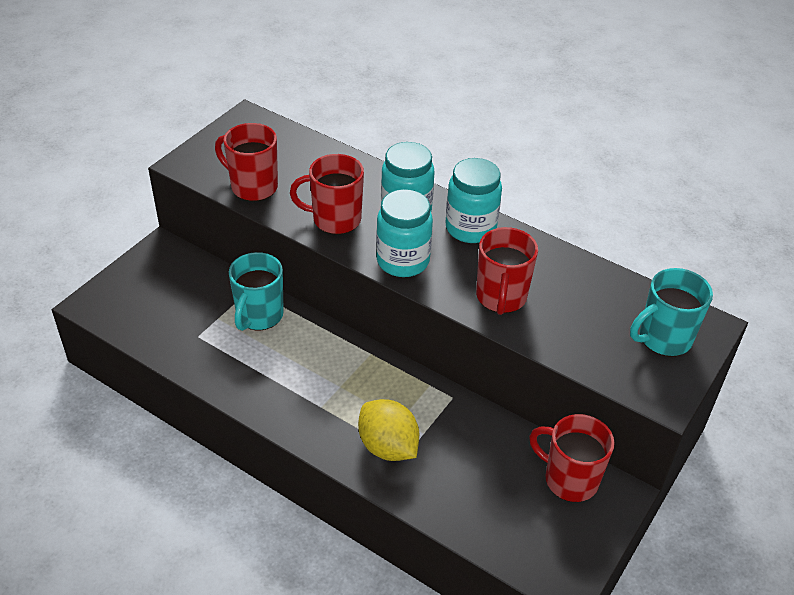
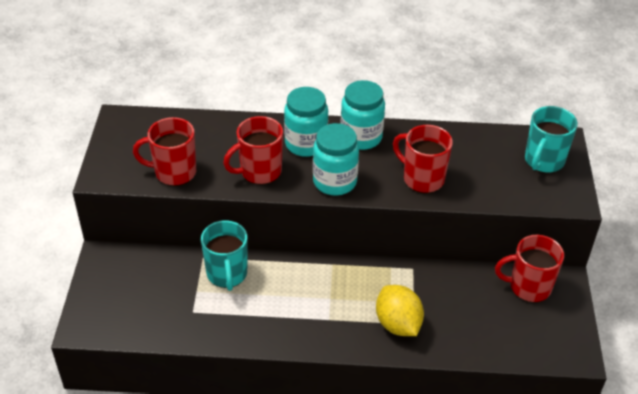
camera: 30 degrees left, 0 degrees up
yellow lemon [358,399,419,461] -> yellow lemon turned 45 degrees clockwise [376,285,424,336]
red mug [476,227,538,315] -> red mug turned 150 degrees clockwise [393,125,453,193]

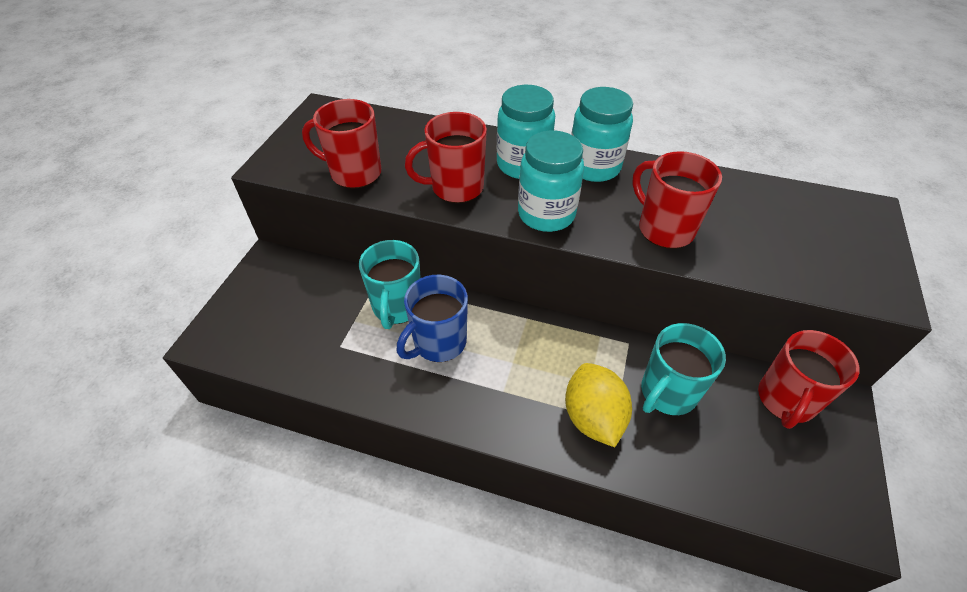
camera: 15 degrees right, 5 degrees up
red mug [495,235,564,302] -> red mug turned 75 degrees counterclockwise [758,330,860,429]
turquoise mug [525,106,578,173] -> turquoise mug moved to [641,323,726,415]
none -> blue mug [397,275,468,362]

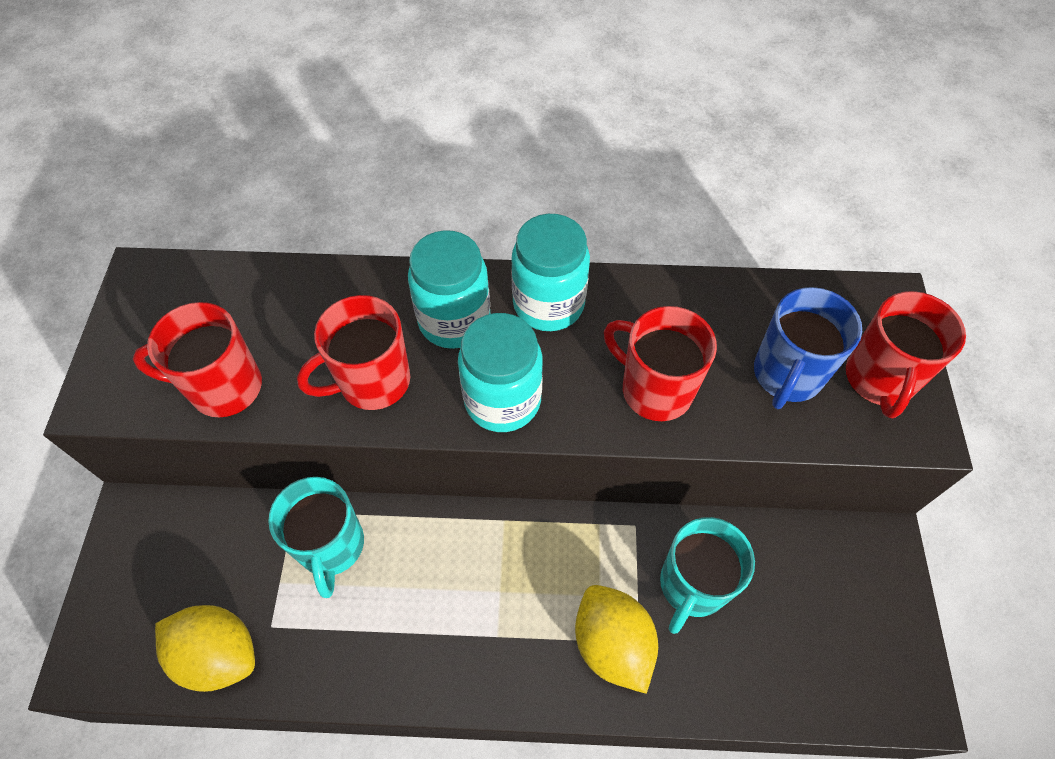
camera: 15 degrees left, 10 degrees up
blue mug [397,275,468,362] -> blue mug moved to [754,287,862,409]
red mug [758,330,860,429] -> red mug moved to [846,291,966,418]
none -> yellow lemon [155,605,255,692]

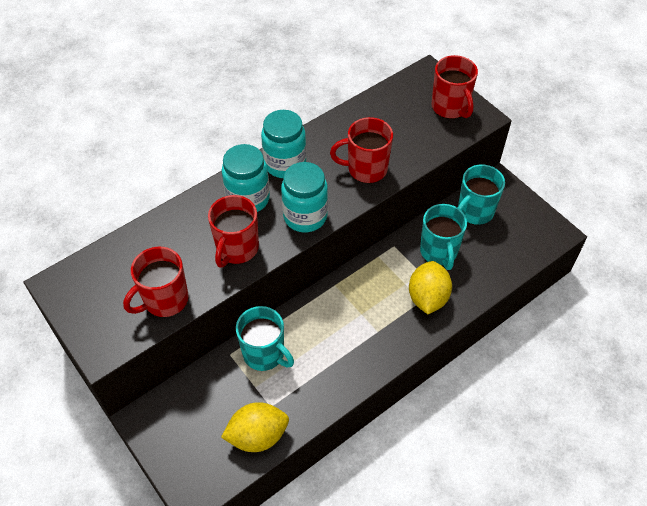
camera: 40 degrees left, 5 degrees down
yellow lemon [575,585,658,694] -> yellow lemon turned 75 degrees clockwise [409,261,452,314]
blue mug [754,287,862,409] -> none
none -> turquoise mug [458,164,505,225]

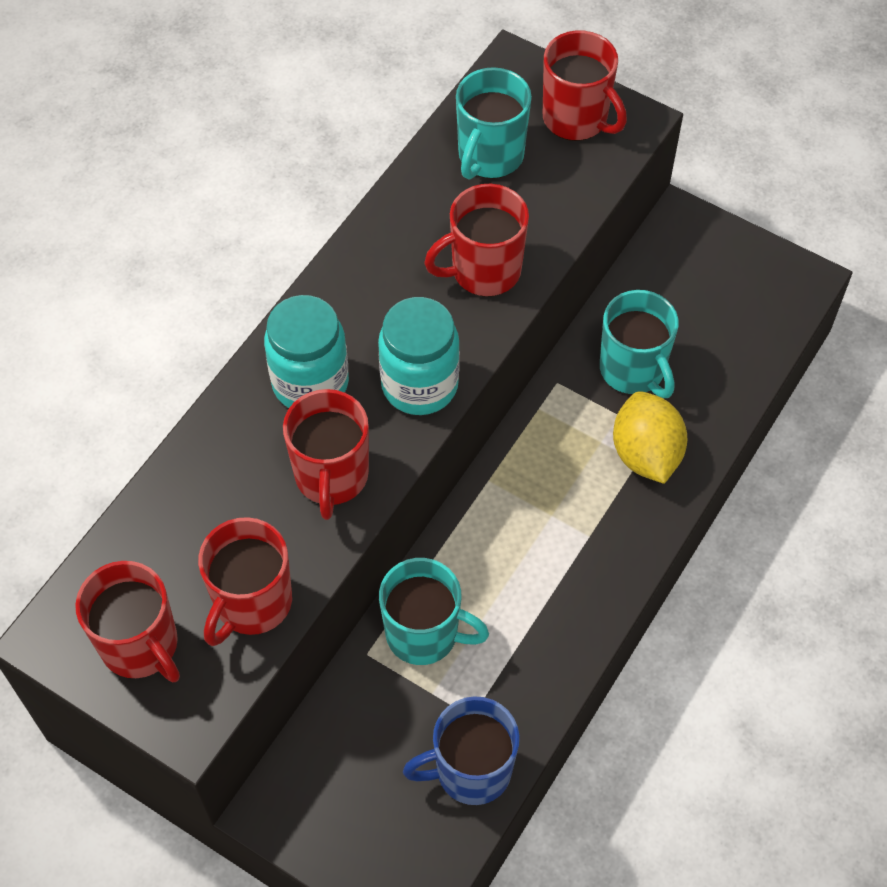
camera: 20 degrees left, 5 degrees up
yellow lemon [221,402,289,452] -> blue mug [403,696,520,805]
turquoise jar [261,110,306,178] -> none
turquoise mug [458,164,505,225] -> turquoise mug moved to [456,67,532,180]
none -> red mug [75,561,180,682]

